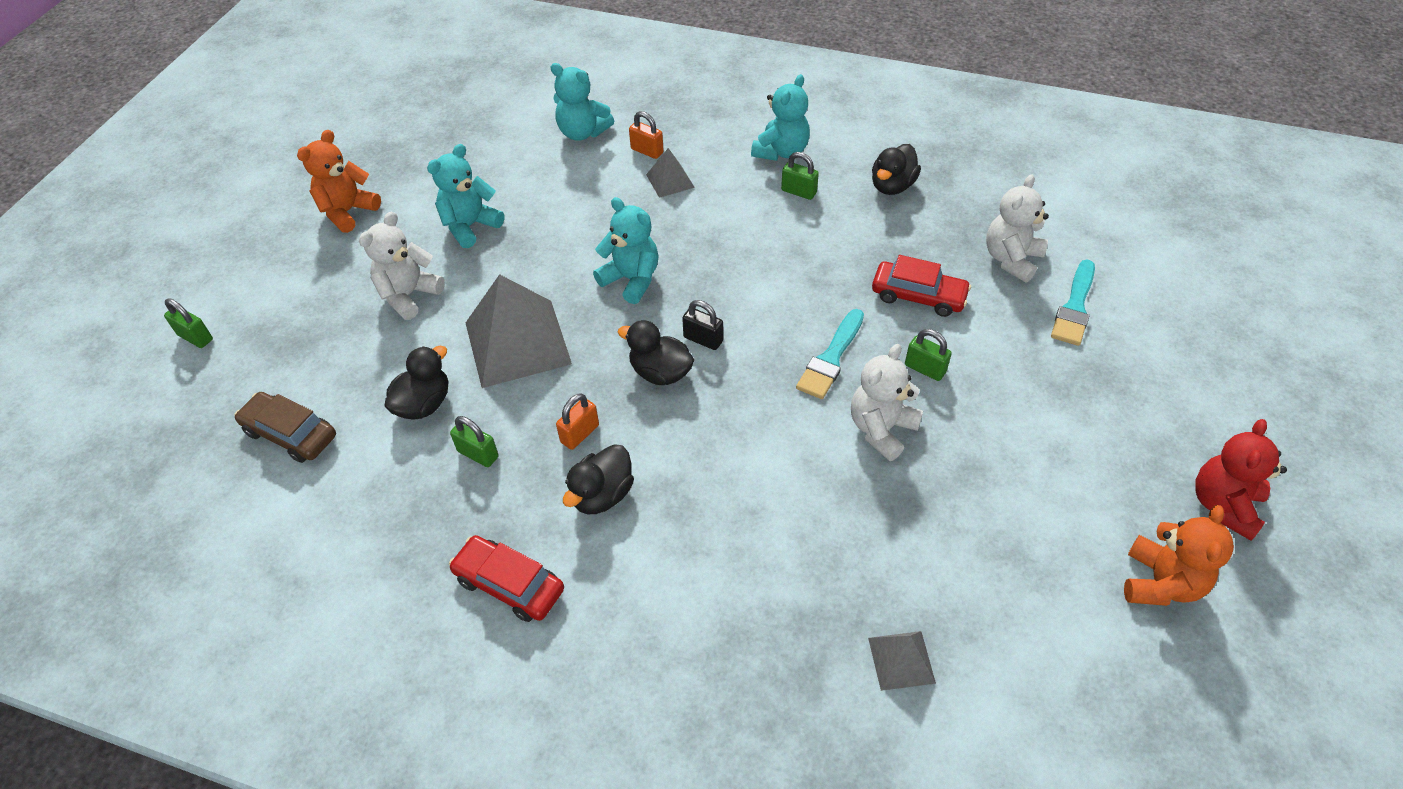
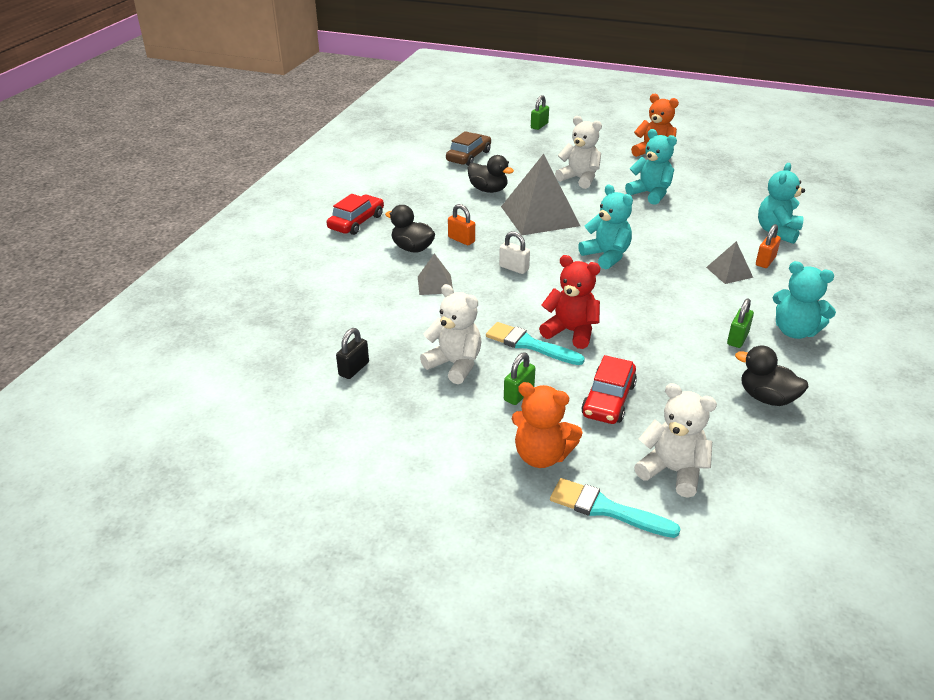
camera: 90 degrees right, 15 degrees down
green padlock [450,416,499,467] -> none
turquoise teddy bear [593,197,658,304] -> turquoise teddy bear turned 75 degrees counterclockwise [578,184,633,269]
black duck [618,320,694,385] -> white padlock [499,231,530,274]
black padlock [682,300,723,350] -> black padlock moved to [336,328,369,379]
grey pyramid [868,631,936,691] -> grey pyramid moved to [418,253,453,295]
orange teddy bear [1124,505,1234,606] -> orange teddy bear moved to [512,382,583,468]
red teddy bear [1195,419,1287,541] -> red teddy bear moved to [539,255,600,349]

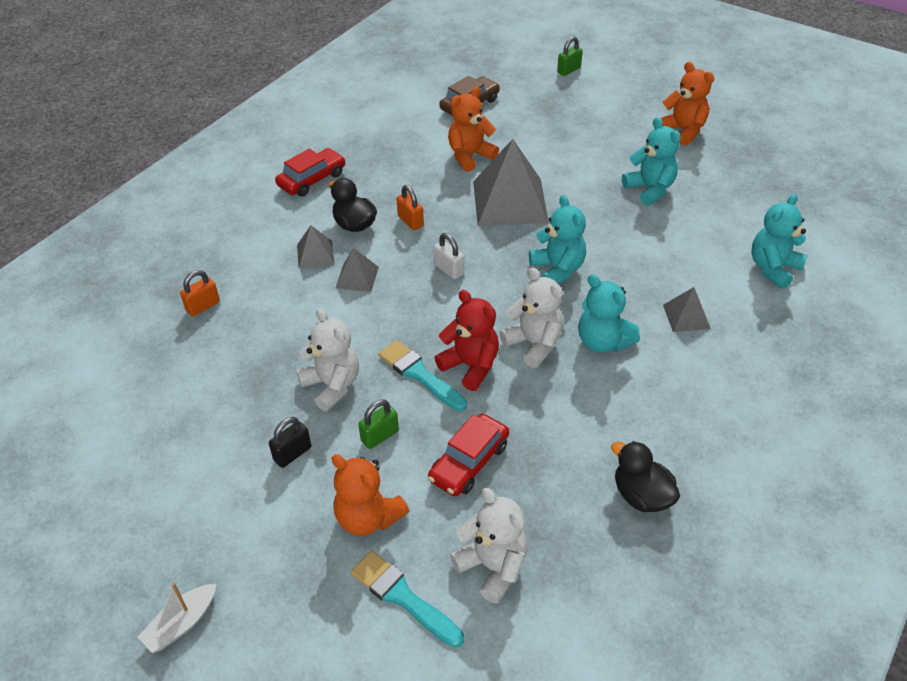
camera: 15 degrees right, 10 degrees up
black padlock [336,328,369,379] -> black padlock moved to [269,417,311,468]
black duck [467,155,514,193] -> orange teddy bear [448,87,499,172]
white teddy bear [555,116,602,189] -> white teddy bear moved to [499,268,564,368]
green padlock [727,298,754,348] -> none
orange padlock [756,224,781,268] -> orange padlock moved to [180,270,220,316]
turquoise teddy bear [773,261,836,339] -> turquoise teddy bear moved to [578,274,640,353]
none -> white boat [138,583,216,653]
none -> grey pyramid [297,225,335,269]

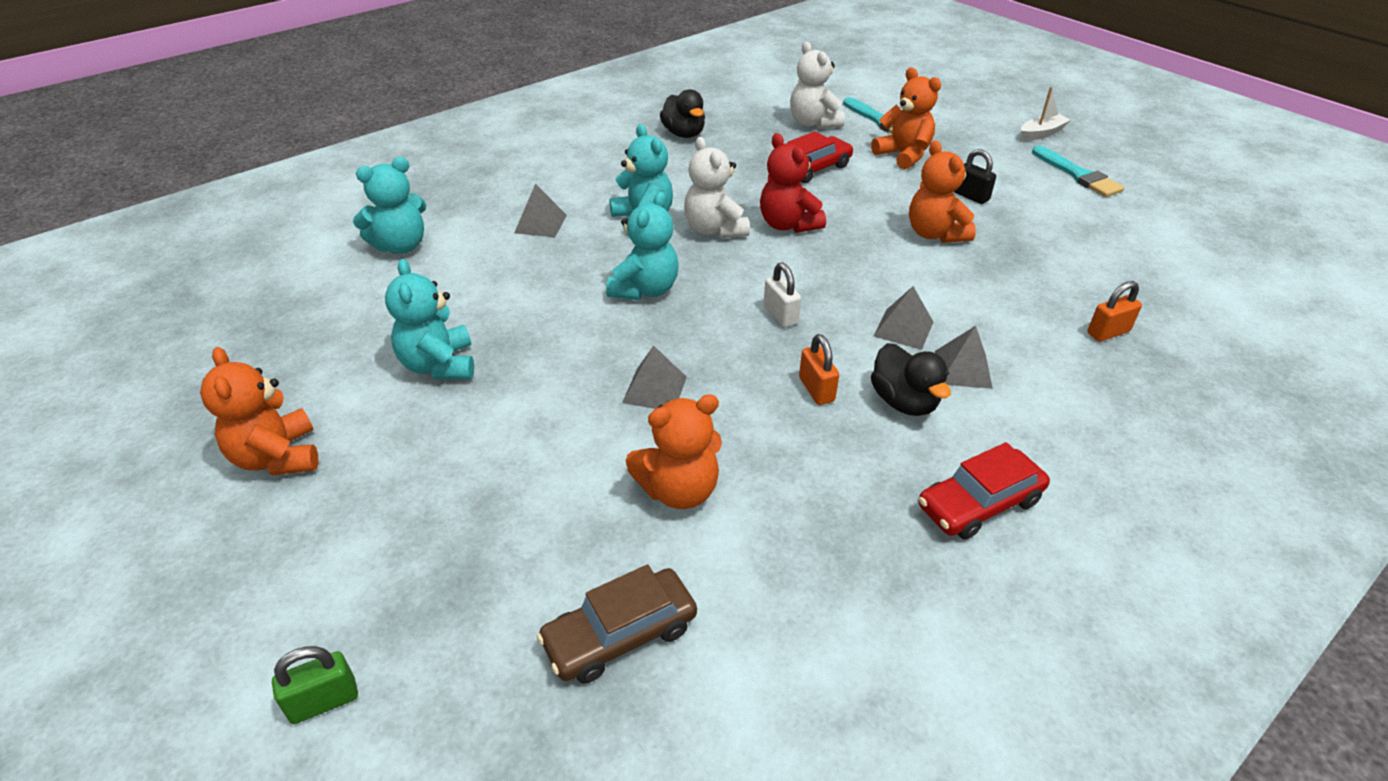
camera: 165 degrees left, 5 degrees down
black padlock [269,417,311,468] -> black padlock turned 75 degrees clockwise [954,149,996,204]
white teddy bear [296,308,359,411] -> orange teddy bear [909,140,976,243]
green padlock [358,400,399,449] -> none
turquoise brush [378,340,467,411] -> turquoise brush moved to [1032,145,1124,197]
grey pyramid [473,139,549,226] -> grey pyramid [622,346,687,409], size x0.48
turquoise teddy bear [529,195,586,284] -> turquoise teddy bear turned 150 degrees counterclockwise [606,191,678,300]

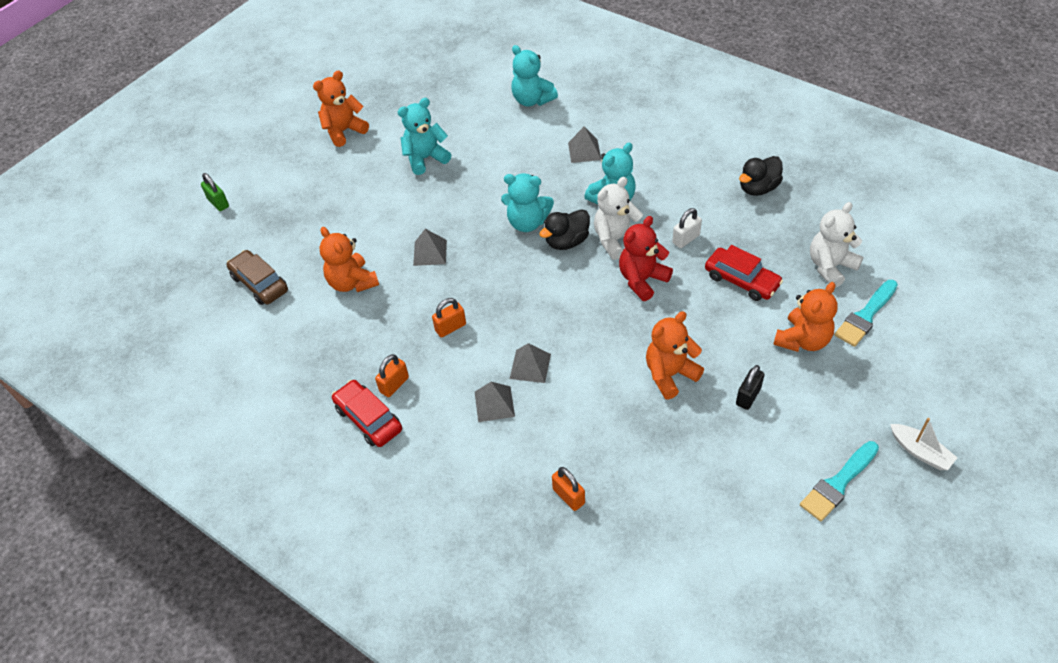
camera: 80 degrees right, 10 degrees up
white padlock [763,262,801,328] -> white padlock moved to [672,208,702,248]
black duck [871,343,951,416] -> black duck moved to [540,209,590,250]
none -> orange padlock [375,354,409,397]

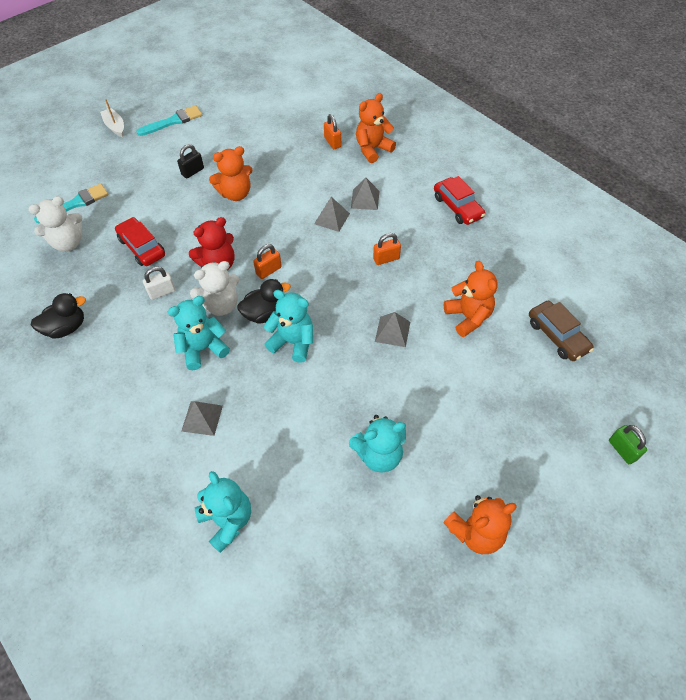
camera: 170 degrees left, 5 degrees up
orange padlock [375,354,409,397] -> orange padlock moved to [253,244,282,279]
orange teddy bear [773,282,837,352] -> orange teddy bear moved to [356,93,396,163]

